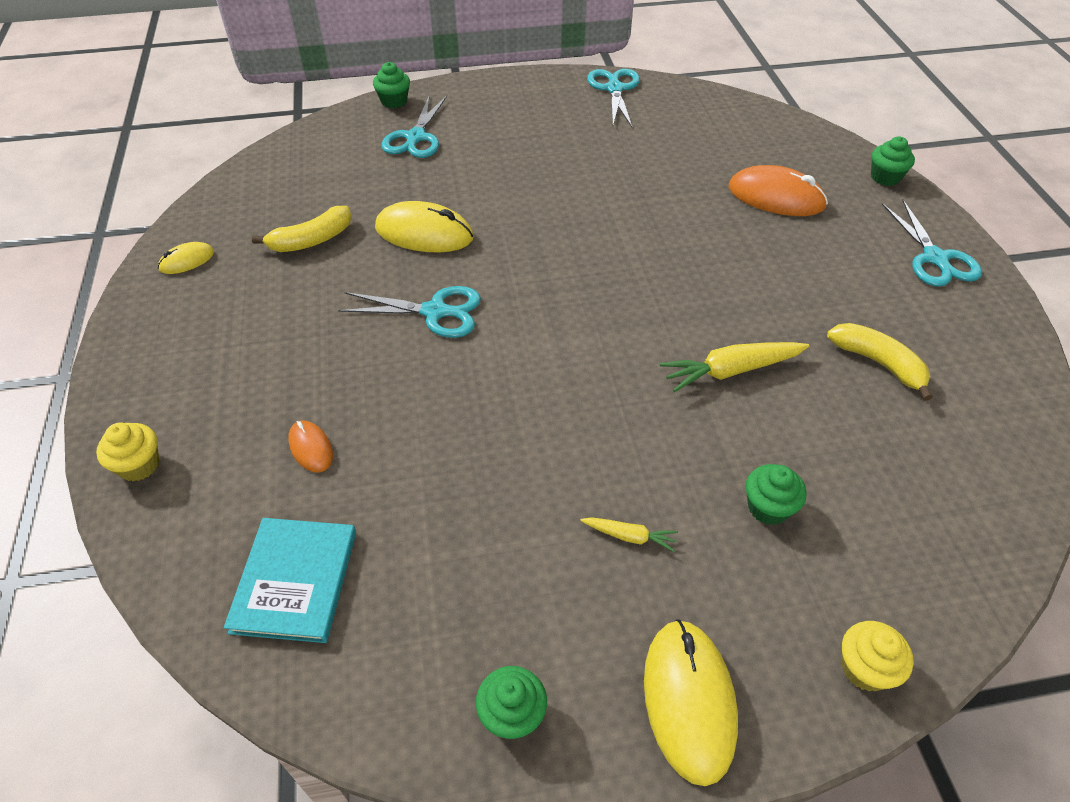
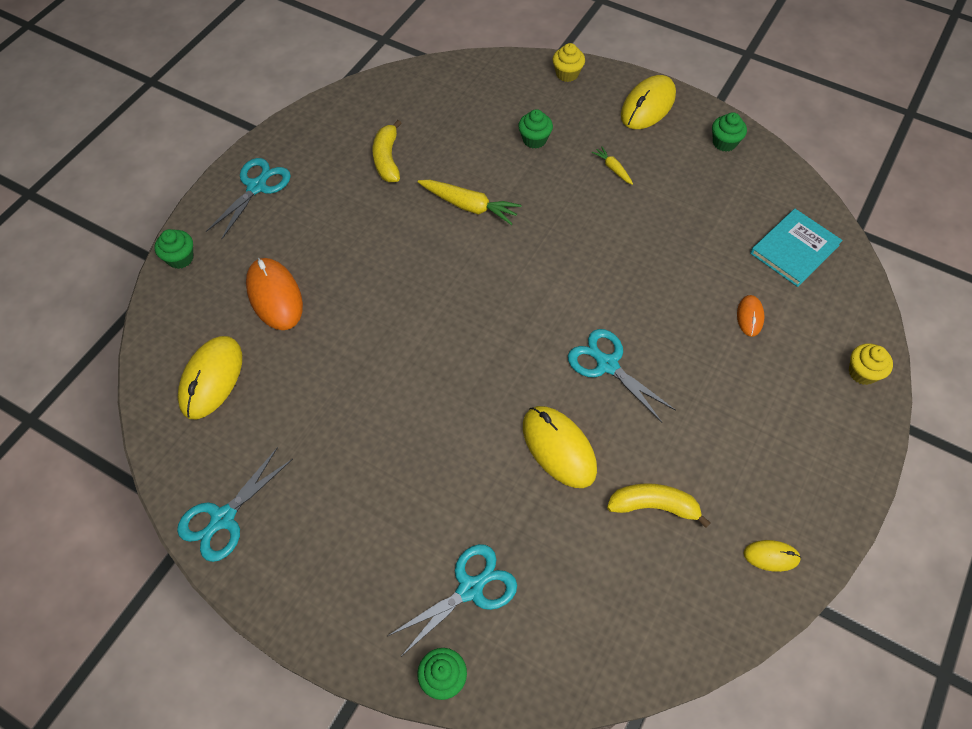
camera: 140 degrees left, 10 degrees up
none -> yellow mouse [178,336,242,419]

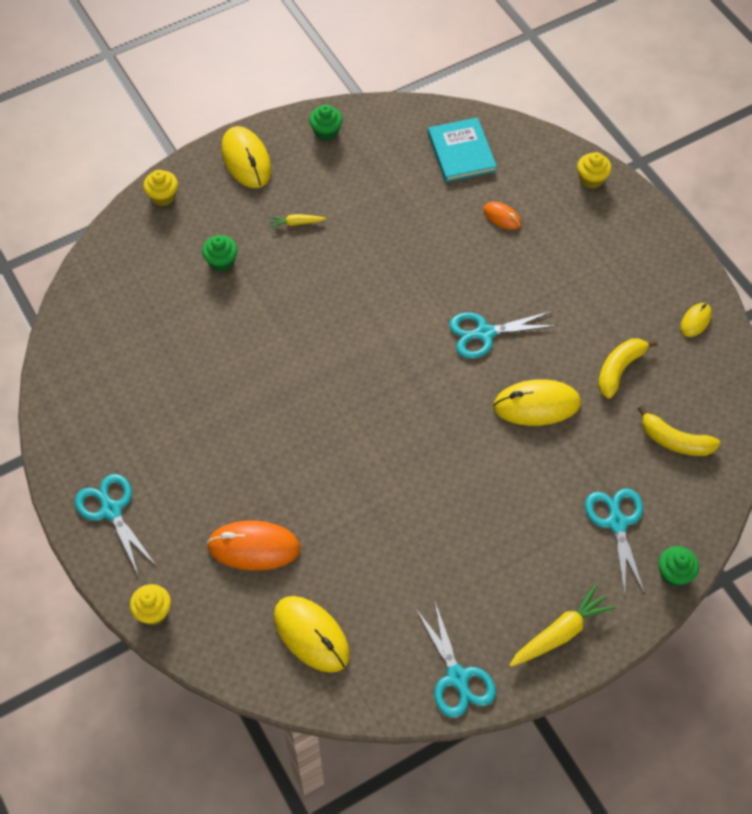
camera: 60 degrees left, 0 degrees up
green cupcake [155,229,194,269] -> yellow cupcake [130,584,171,625]
yellow banana [372,120,402,182] -> yellow banana moved to [638,406,720,456]
yellow carrot [417,180,522,225] -> yellow carrot moved to [509,585,615,667]

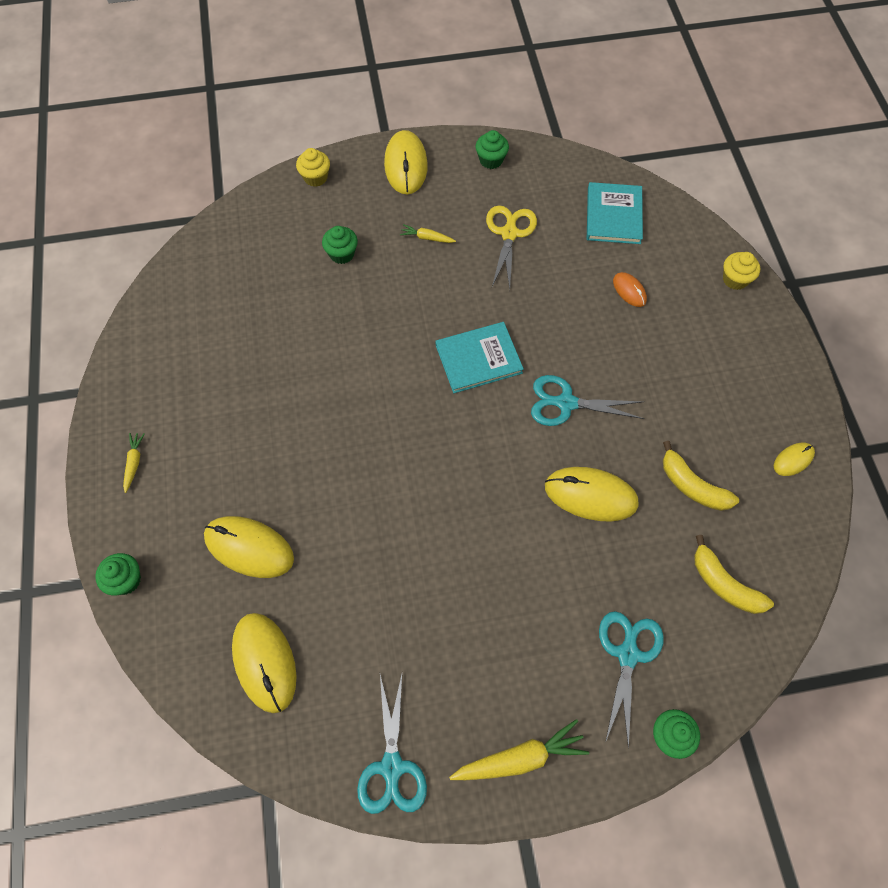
camera: 20 degrees right, 5 degrees up
turquoise scissors [75,474,156,574] -> yellow carrot [123,433,145,493]
yellow cupcake [130,584,171,625] -> green cupcake [95,553,141,595]
orange mouse [207,521,300,571] -> yellow mouse [204,516,294,578]
yellow banana [598,338,658,399] -> yellow banana turned 105 degrees counterclockwise [663,441,739,511]
none -> turquoise book [436,322,524,393]
none -> yellow scissors [486,205,537,289]

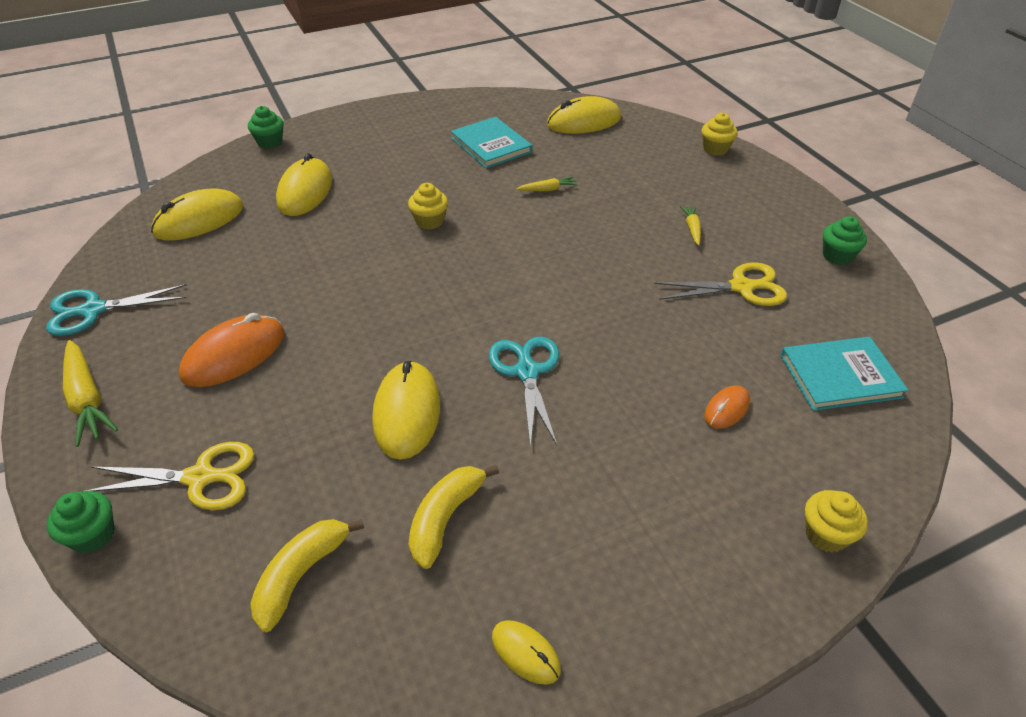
camera: 75 degrees right, 20 degrees down
yellow carrot [123,433,145,493] -> yellow carrot moved to [516,177,577,191]
green cupcake [322,226,358,264] -> none
yellow mouse [384,130,428,194] -> yellow mouse moved to [547,96,621,134]
turquoise book [436,322,524,393] -> turquoise book moved to [451,117,532,168]
turquoise scissors [599,611,664,748] -> yellow scissors [82,442,255,510]
none -> orange mouse [179,313,284,387]
none -> yellow cupcake [408,183,448,230]

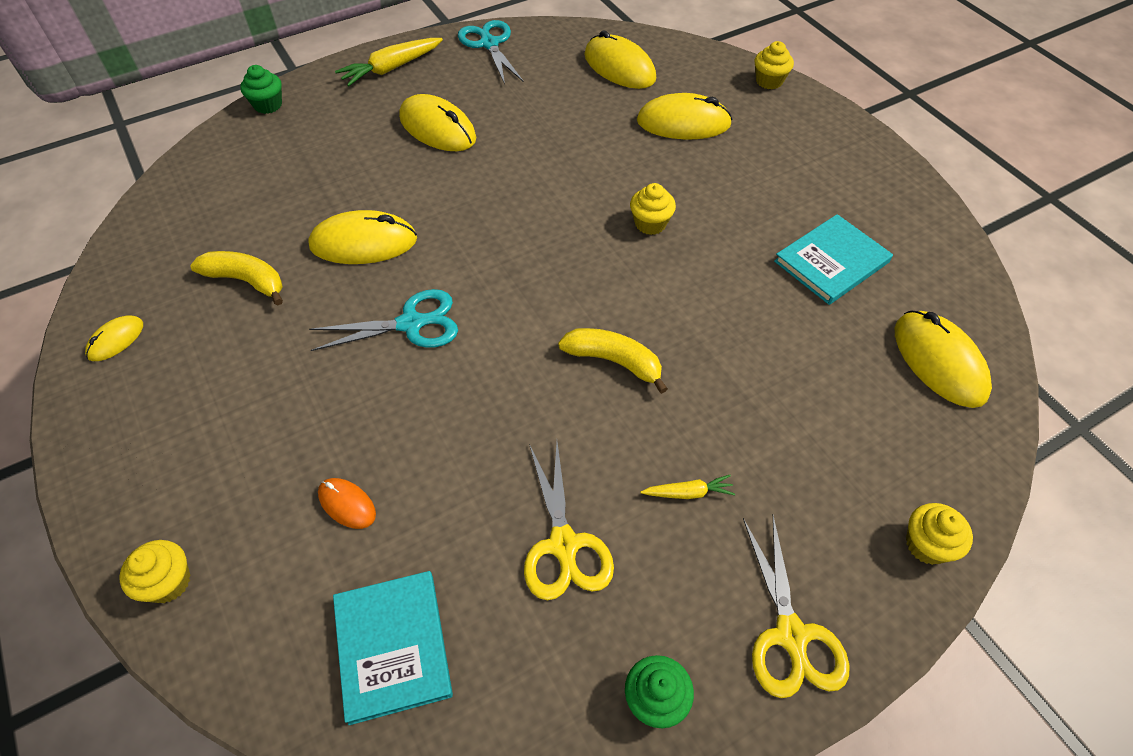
camera: 85 degrees right, 10 degrees up
yellow scissors [82,442,255,510] -> yellow scissors moved to [743,516,850,698]
orange mouse [179,313,284,387] -> yellow mouse [399,94,476,151]
green cupcake [248,106,284,149] -> yellow cupcake [754,41,794,89]
yellow banana [250,519,364,632] -> yellow banana moved to [558,328,668,394]
yellow carrot [516,177,577,191] -> none

